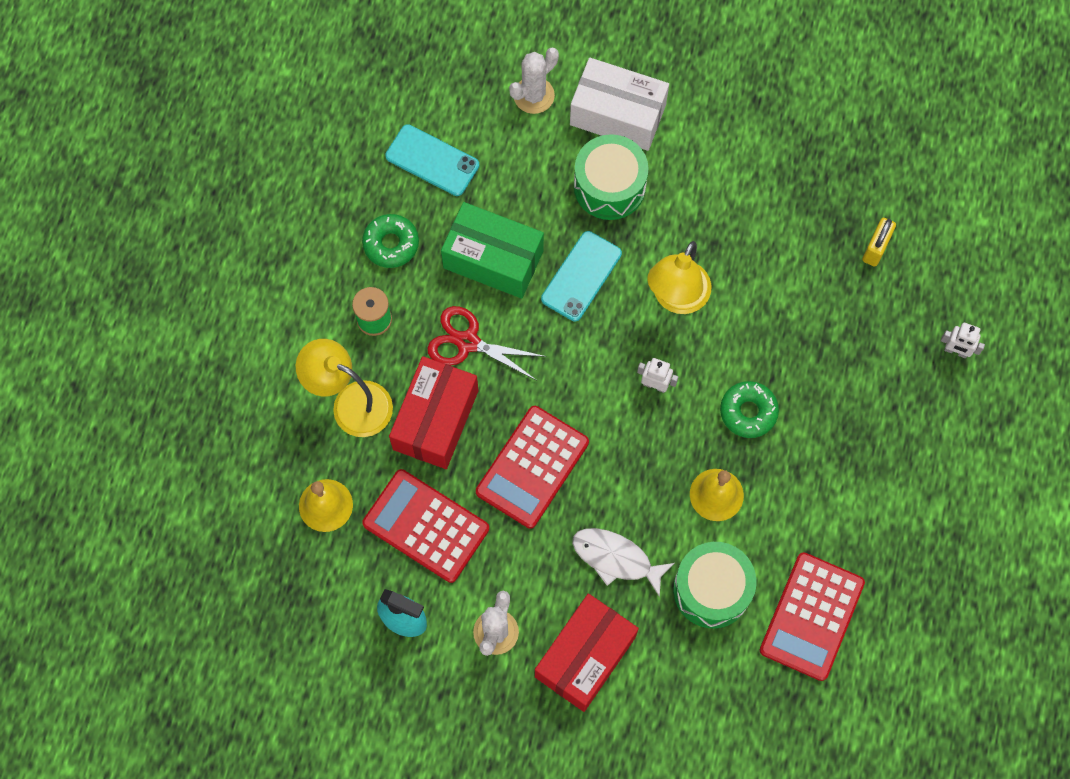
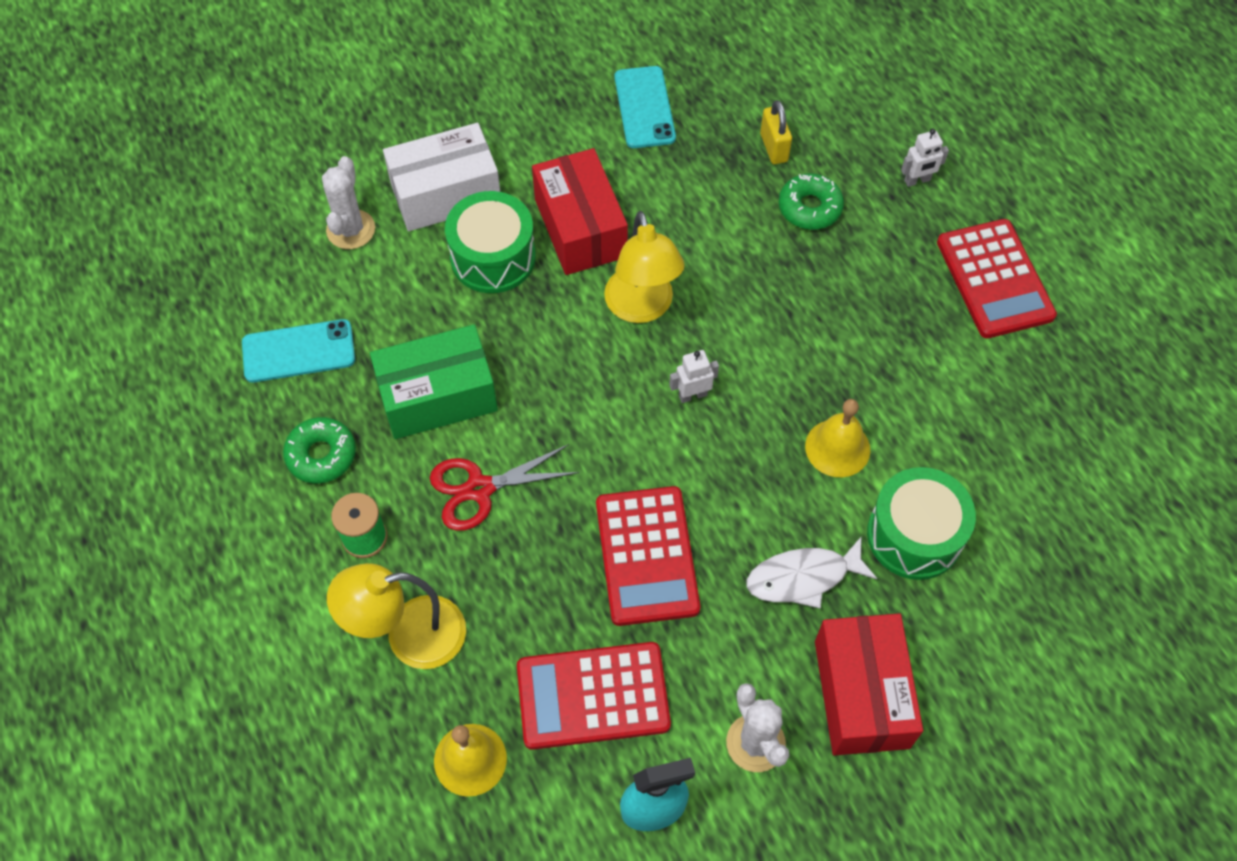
camera: 40 degrees left, 10 degrees down
red box [389,356,479,469] -> red box moved to [532,148,628,275]
turquoise phone [541,231,622,321] -> turquoise phone moved to [614,66,676,148]
green donut [720,381,779,438] -> green donut moved to [779,173,844,230]
red calculator [760,552,865,681] -> red calculator moved to [937,219,1057,338]

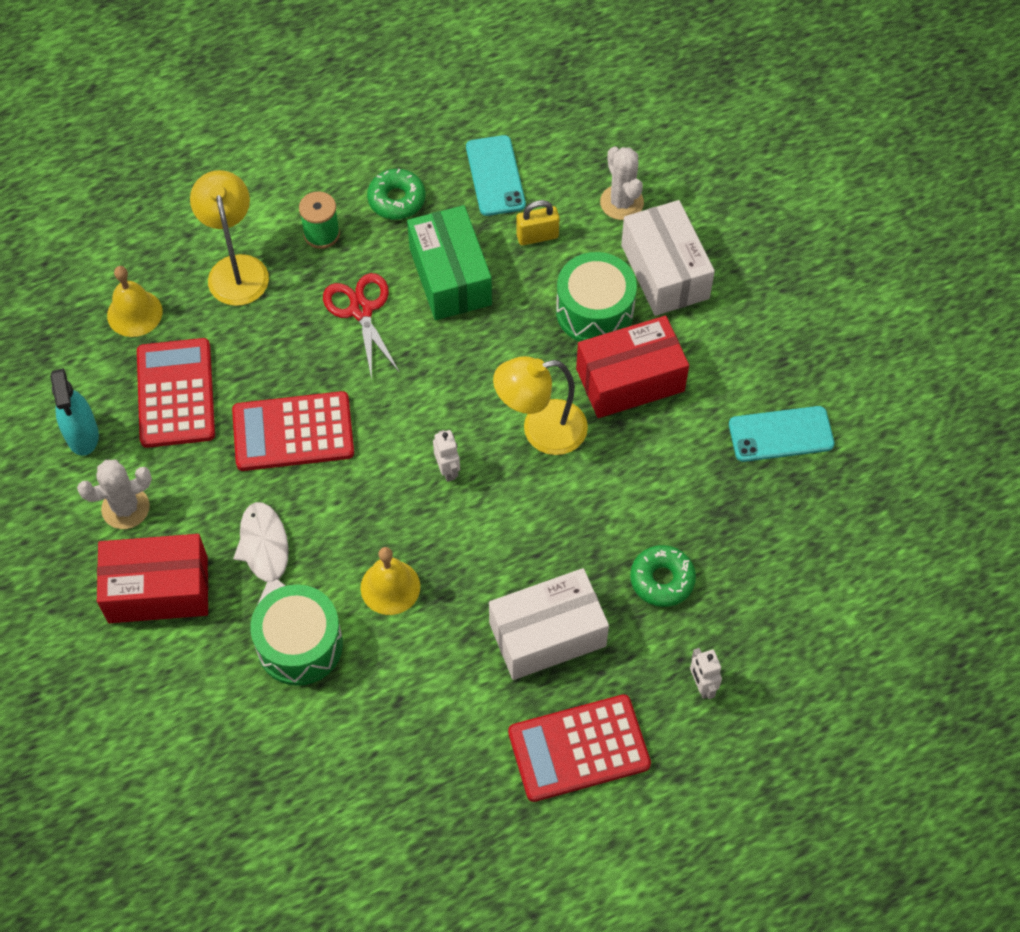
camera: 90 degrees right, 0 degrees up
white cactus [322,156,375,249] -> white cactus turned 60 degrees clockwise [600,146,644,220]
yellow padlock [760,100,792,164] -> yellow padlock moved to [516,200,560,245]
none -> white box [489,568,609,680]

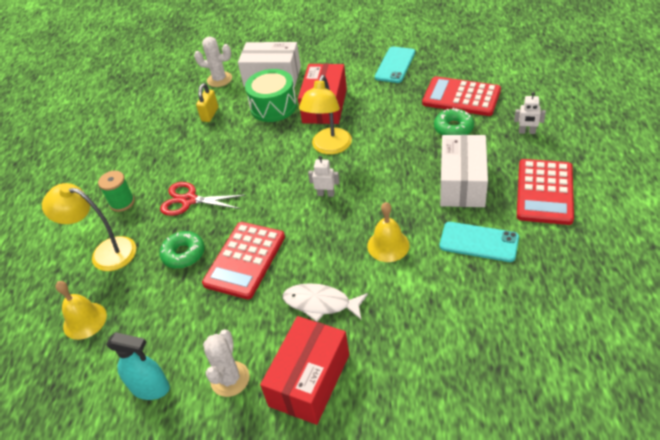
camera: 55 degrees left, 15 degrees down
red calculator [137,338,215,448] -> red calculator moved to [422,76,501,116]
green drum [250,584,343,686] -> none
green donut [367,169,426,220] -> green donut moved to [160,231,205,269]
green box [407,205,492,320] -> none
turquoise phone [466,135,526,216] -> turquoise phone moved to [440,222,519,262]

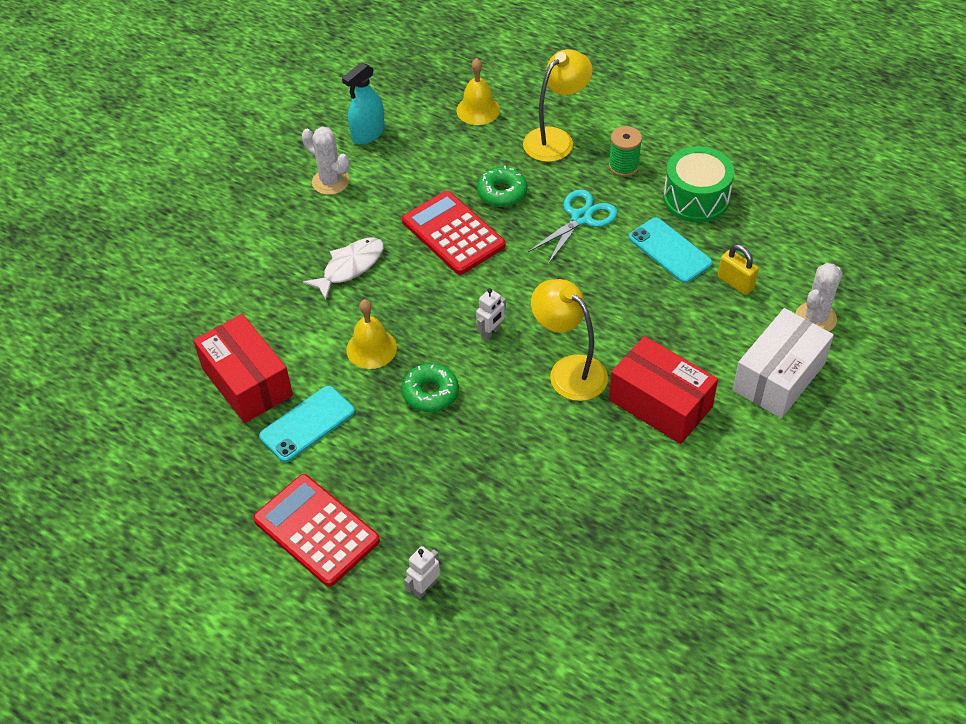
camera: 115 degrees right, 5 degrees up
red scissors [160,182,246,216] -> turquoise scissors [528,189,618,264]
green drum [245,69,297,122] -> green drum moved to [663,146,735,223]
red box [260,316,349,425] -> red box moved to [193,314,293,423]
turquoise phone [375,47,415,83] -> turquoise phone moved to [628,218,713,283]
red calculator [422,76,501,116] -> none
green donut [434,107,474,135] -> green donut moved to [402,363,459,412]
white box [440,135,488,207] -> none

